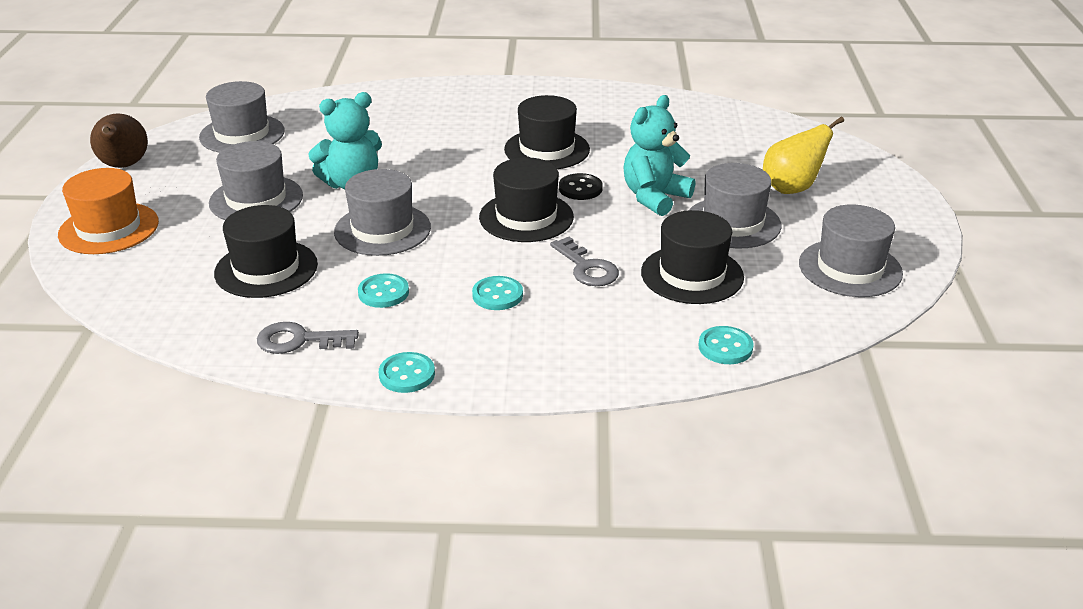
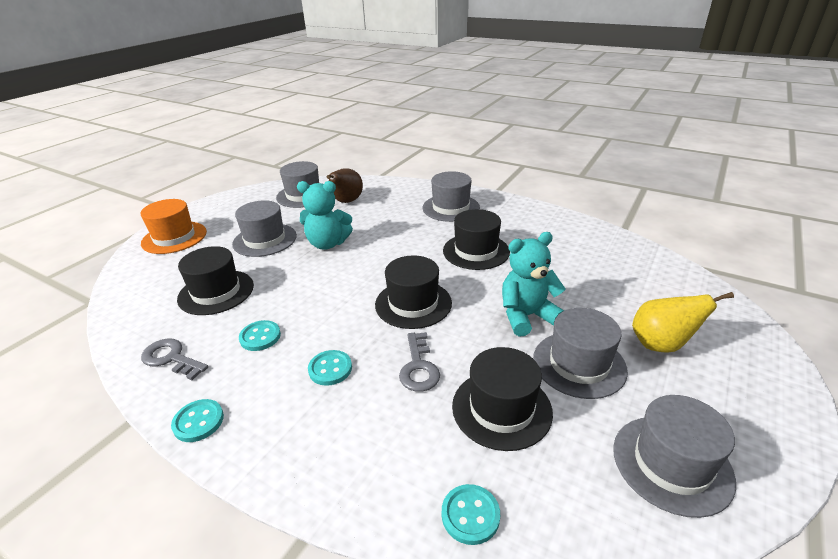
camera: 30 degrees right, 0 degrees up
brown pear [90,113,148,168] -> brown pear moved to [326,168,363,203]
grey hat [334,169,431,256] -> grey hat moved to [423,171,480,222]
black button [559,173,603,200] -> none

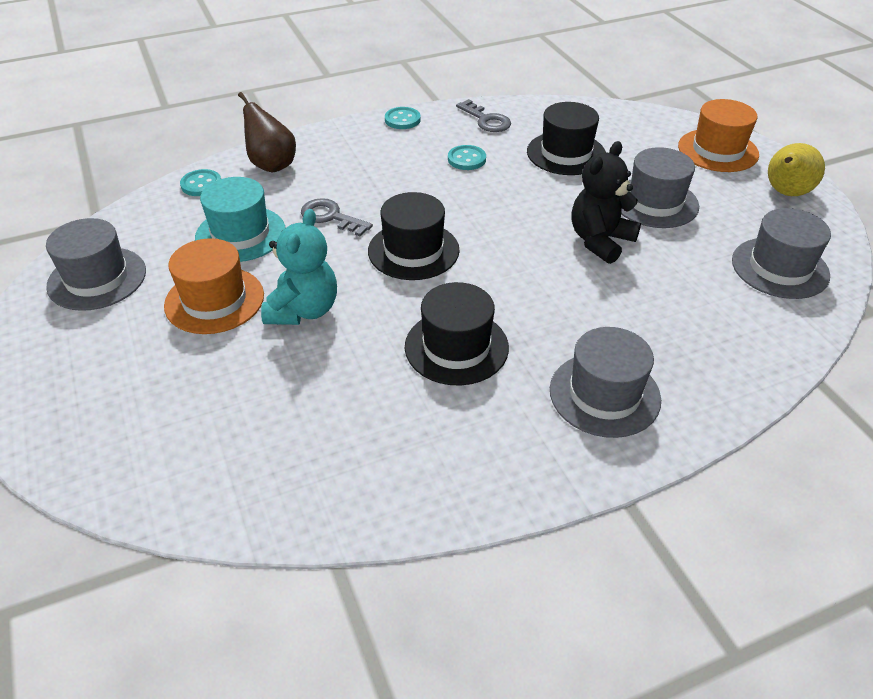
camera: 125 degrees right, 10 degrees up
grey key [141,338,208,380] -> grey key turned 75 degrees clockwise [456,99,511,132]
turquoise teddy bear [297,181,353,250] -> black teddy bear [571,141,641,264]
turquoise button [308,350,352,386] -> none
brown pear [326,168,363,203] -> brown pear moved to [238,92,296,172]
black hat [452,347,553,451] -> turquoise hat [195,177,285,262]
grey hat [533,308,628,399] -> orange hat [164,238,264,334]
yellow pear [632,292,734,353] -> yellow pear moved to [768,143,825,196]

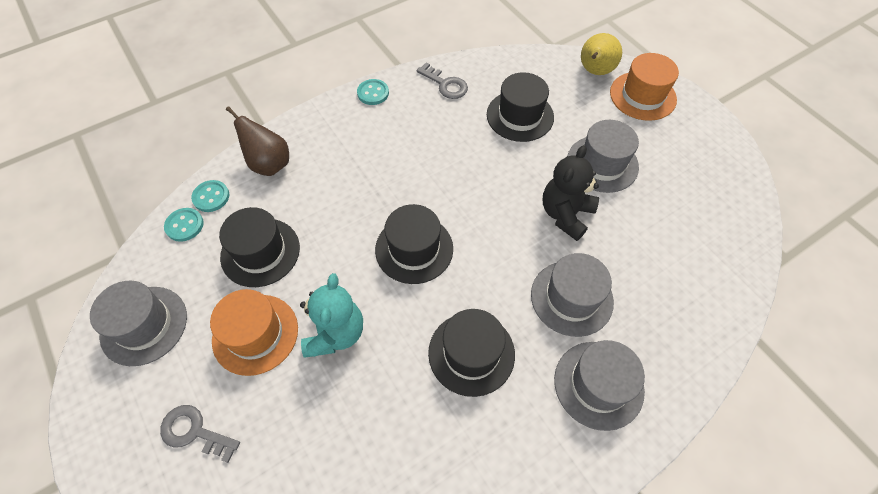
camera: 10 degrees left, 15 degrees up
turquoise hat [195,177,285,262] -> black hat [219,207,300,287]
grey key [301,198,373,237] -> grey key moved to [160,405,240,463]
turquoise button [448,145,486,170] -> turquoise button moved to [164,208,204,242]
grey hat [732,208,831,299] -> grey hat moved to [531,253,614,337]
yellow pear [768,143,825,196] -> yellow pear moved to [581,33,622,75]

